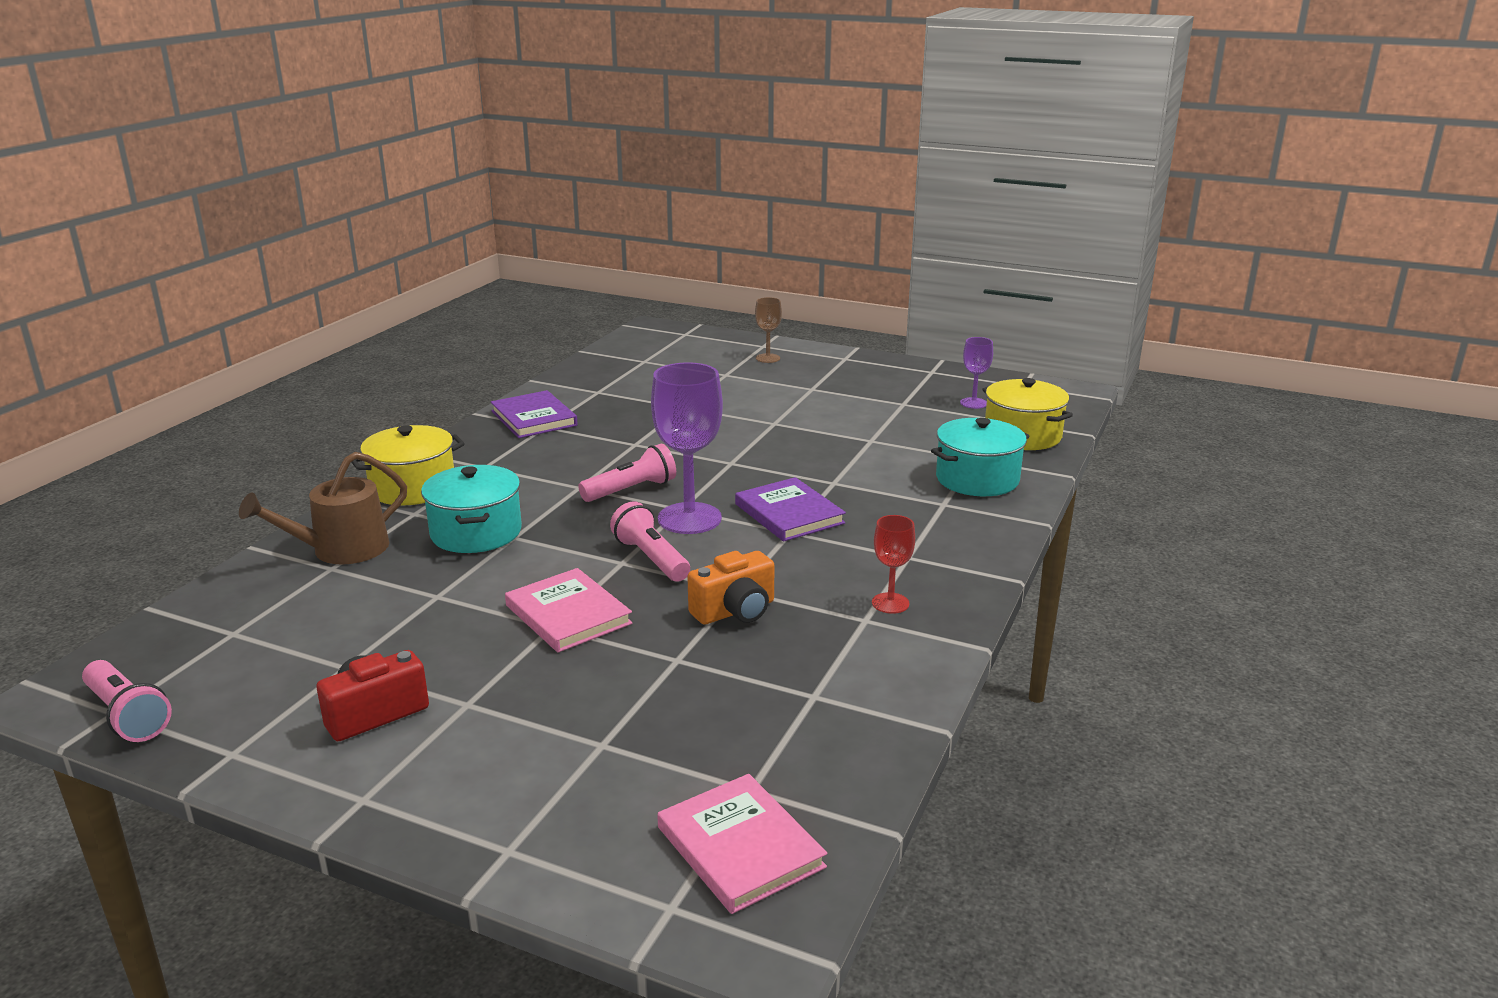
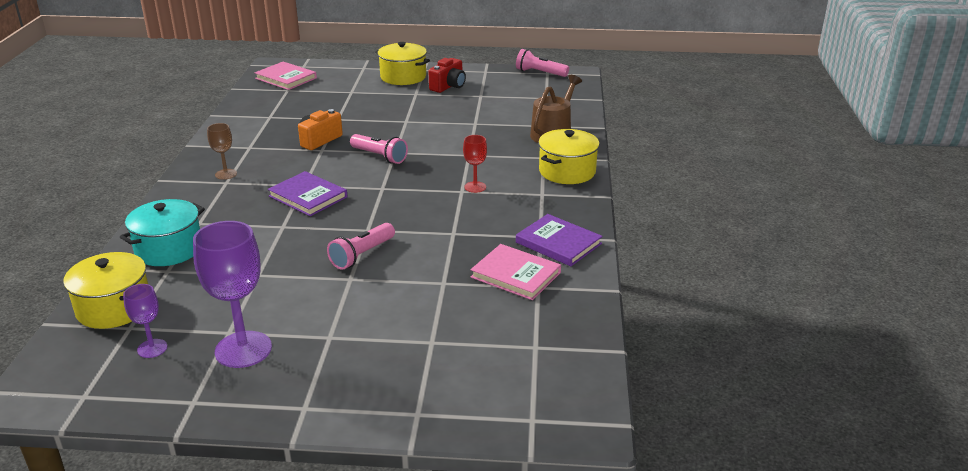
camera: 160 degrees right, 5 degrees up
turquoise pot [421,465,522,553] -> none
pink book [505,568,633,653] -> pink book moved to [471,244,561,300]
pink flashlight [578,444,676,502] -> pink flashlight moved to [327,223,395,270]
purple goblet [651,362,723,534] -> purple goblet moved to [193,221,272,368]
brown goblet [755,297,782,363] -> brown goblet moved to [207,123,237,180]
red goblet [872,515,915,614] -> red goblet moved to [463,135,487,193]
none -> yellow pot [375,42,430,85]

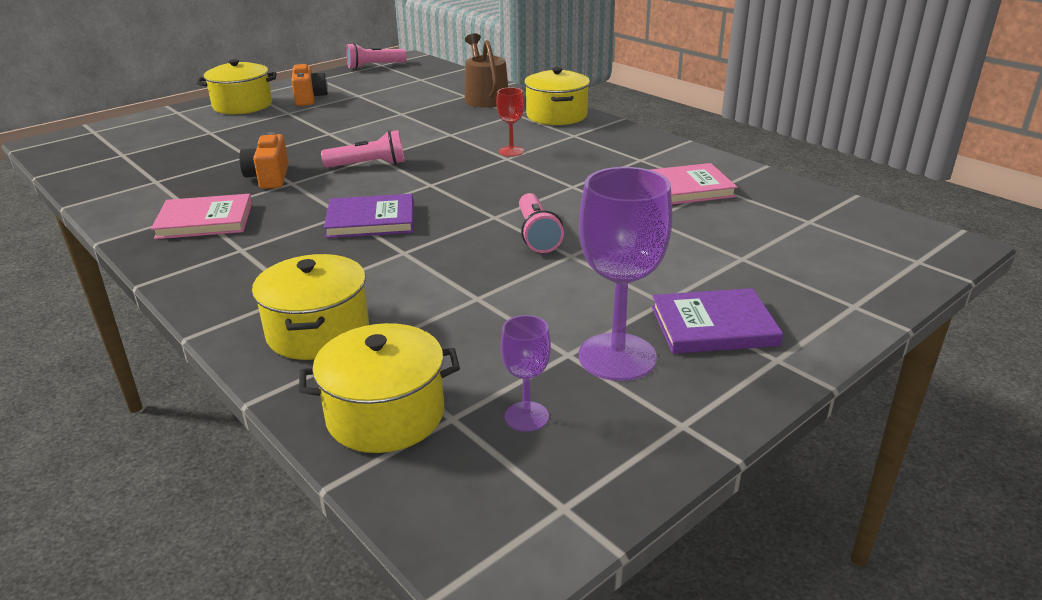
camera: 45 degrees left, 0 degrees up
turquoise pot [120,199,205,266] -> yellow pot [252,254,369,360]
brown goblet [207,123,237,180] -> none
pink book [255,62,317,90] -> pink book moved to [151,194,252,239]
red camera [428,58,466,93] -> orange camera [291,64,328,106]
purple book [516,214,603,266] -> purple book moved to [652,288,783,354]

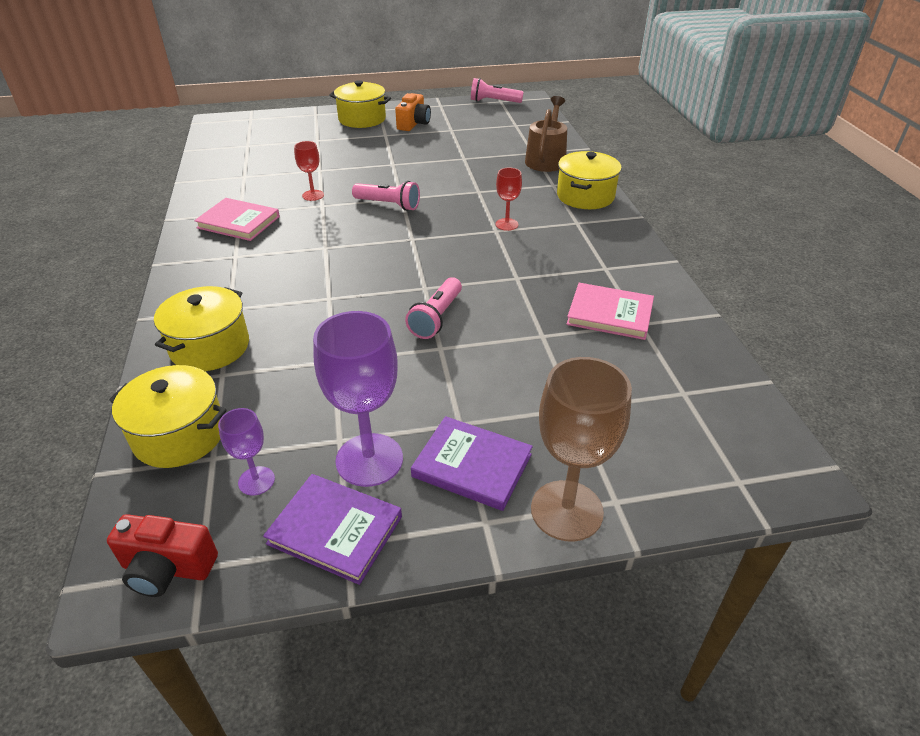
camera: 30 degrees right, 10 degrees up
orange camera [239,132,289,189] -> red goblet [294,141,324,201]
purple book [324,194,414,238] -> purple book moved to [263,474,402,585]
none -> red camera [107,514,218,597]
none -> brown goblet [531,357,632,542]

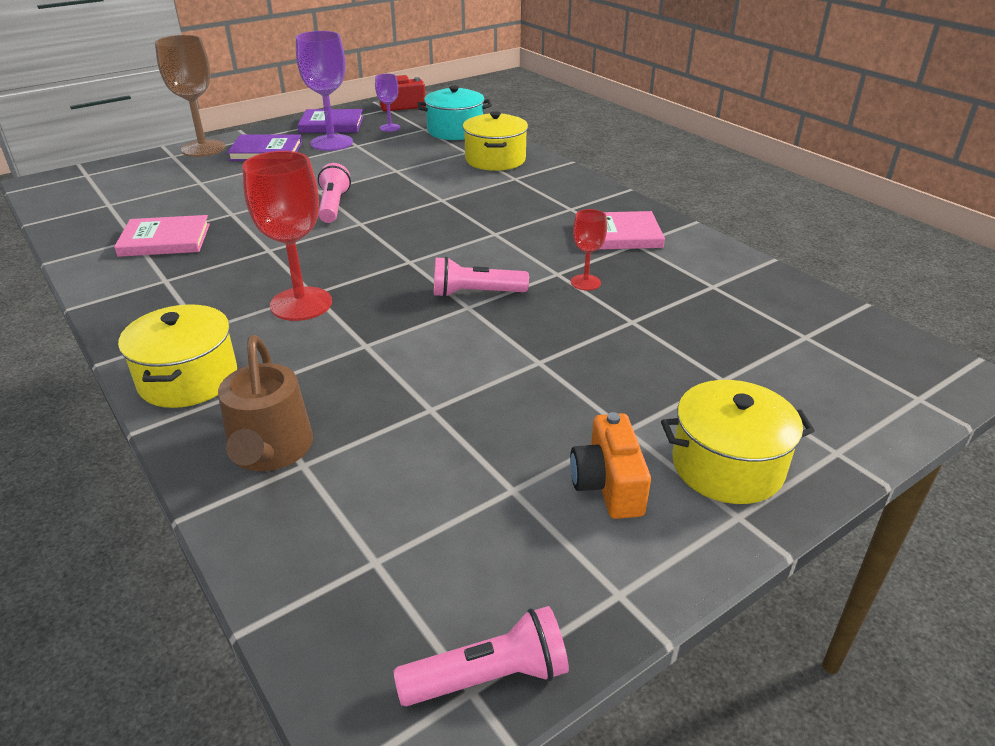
camera: 155 degrees right, 5 degrees down
yellow pot [109,365,226,468] -> turquoise pot [418,86,492,140]
red goblet [496,168,522,231] -> red goblet [242,151,332,321], size x1.93

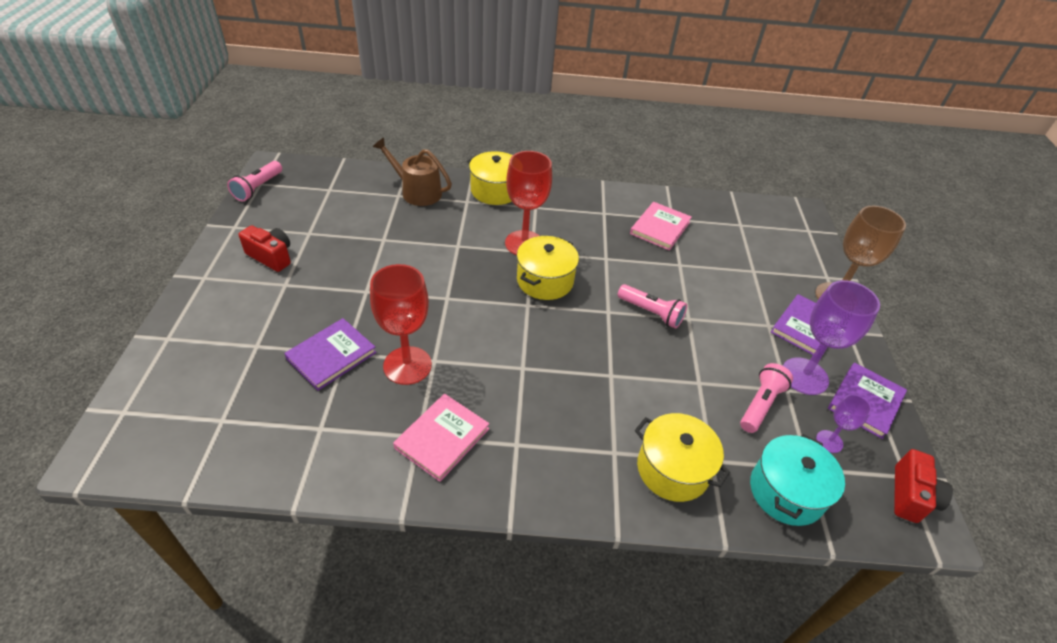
camera: 125 degrees right, 10 degrees up
pink flashlight [434,256,529,298] -> pink flashlight moved to [740,363,793,433]
orange camera [570,412,651,519] -> red camera [239,225,291,272]
red goblet [571,209,607,291] -> red goblet [370,264,432,385], size x1.93
yellow pot [661,380,815,504] -> yellow pot moved to [517,236,579,300]
none -> purple book [284,318,376,391]

